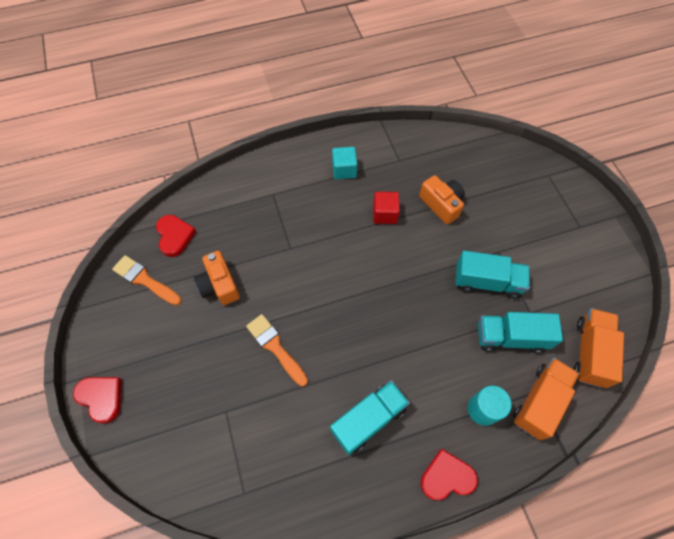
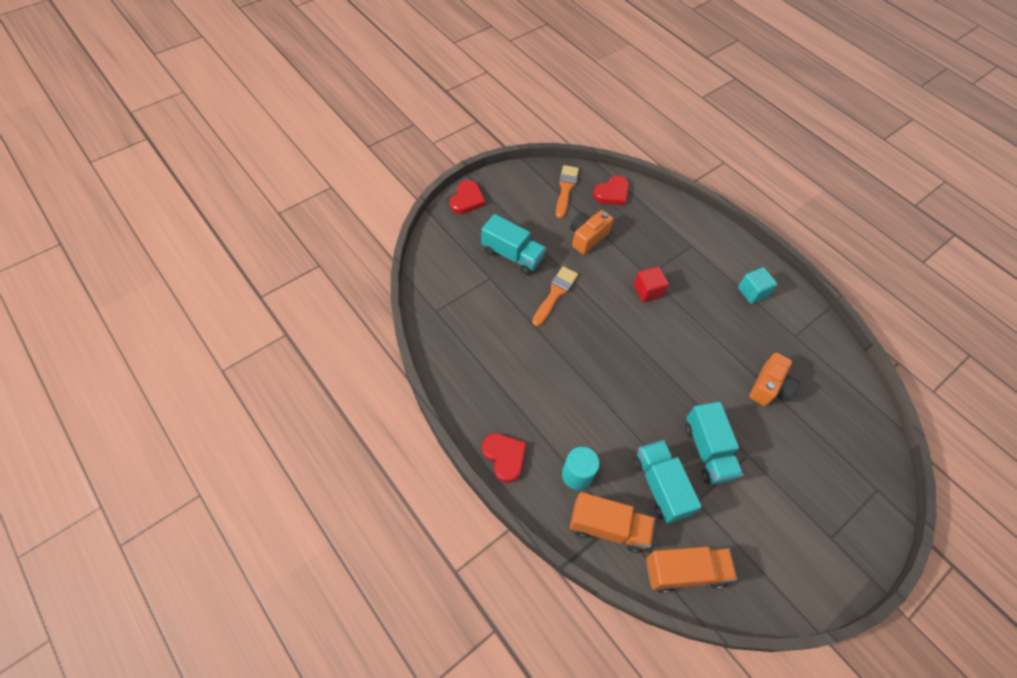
camera: 65 degrees right, 5 degrees down
turquoise truck [330,380,410,455] -> turquoise truck moved to [481,214,546,275]
red cube [373,192,400,224] -> red cube moved to [633,267,669,302]

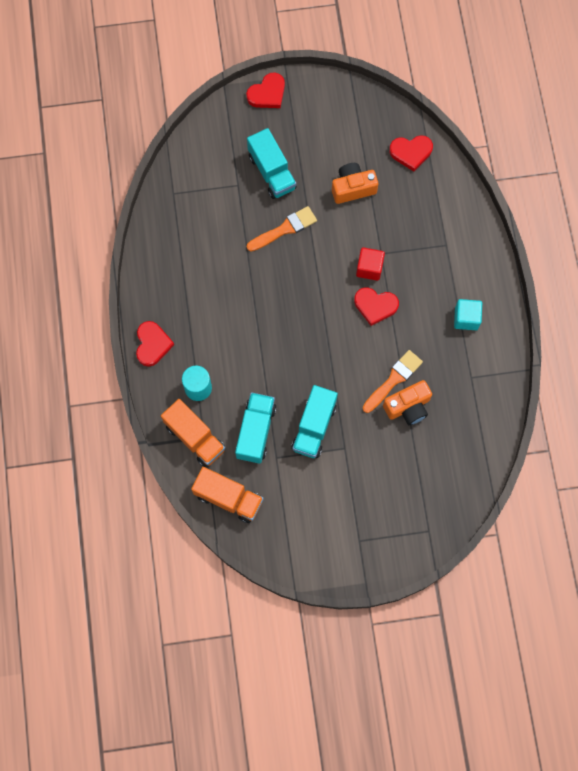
camera: 35 degrees right, 15 degrees up
orange brush [556,165,579,218] -> orange brush moved to [363,350,423,413]
none -> red heart [354,287,399,326]

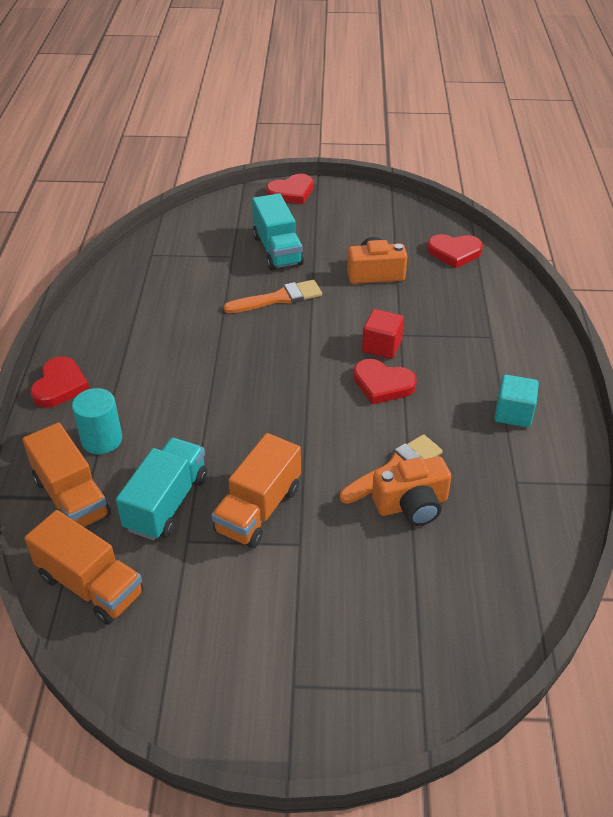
camera: 10 degrees right, 30 degrees down
turquoise truck [291,385,338,458] -> orange truck [211,433,301,548]

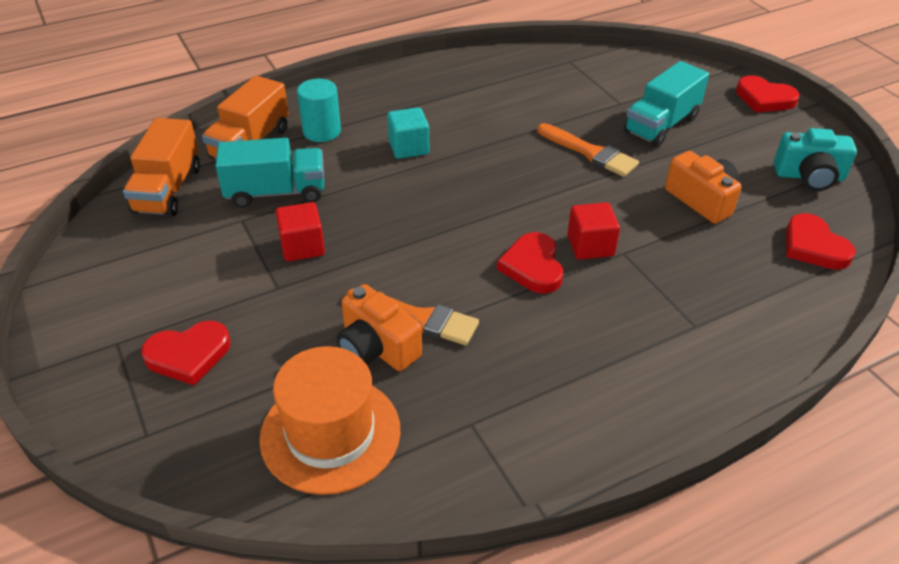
camera: 60 degrees right, 0 degrees up
red heart [30,357,89,408] -> red heart moved to [141,321,230,385]
orange truck [211,433,301,548] -> red cube [275,202,325,262]
turquoise cube [495,374,539,428] -> turquoise cube moved to [387,107,429,159]
none -> orange hat [260,346,400,495]
none -> turquoise camera [774,128,857,191]

